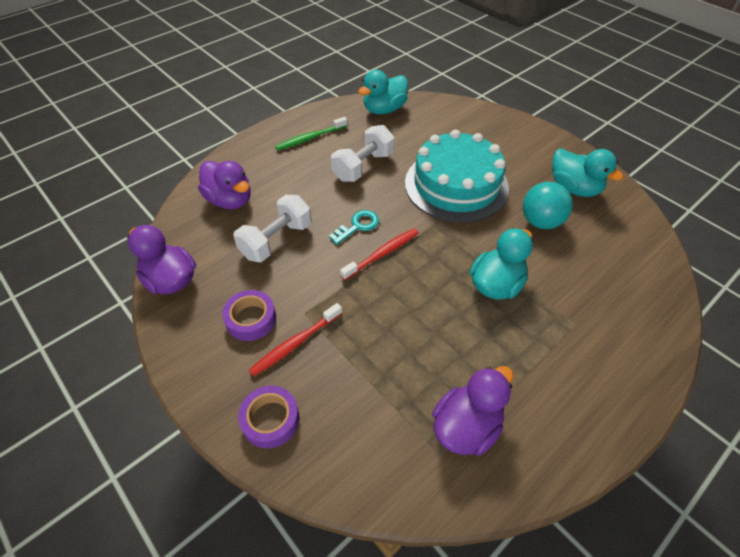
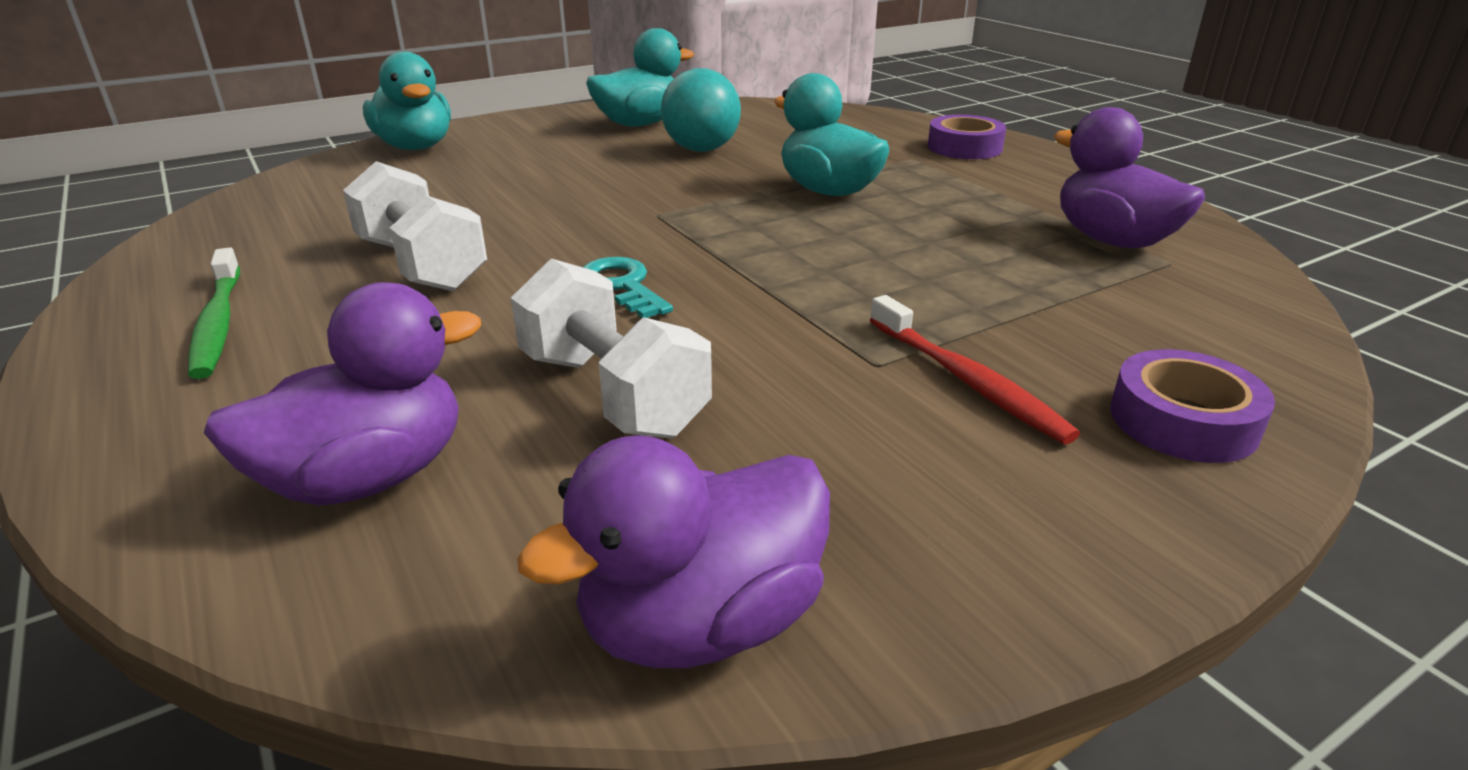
camera: 80 degrees left, 20 degrees down
purple tape [222,290,276,341] -> purple tape moved to [928,115,1006,159]
red toothbrush [340,228,419,280] -> none
turquoise duck [358,70,408,114] -> turquoise duck moved to [363,52,451,150]
turquoise cake [405,130,509,223] -> none

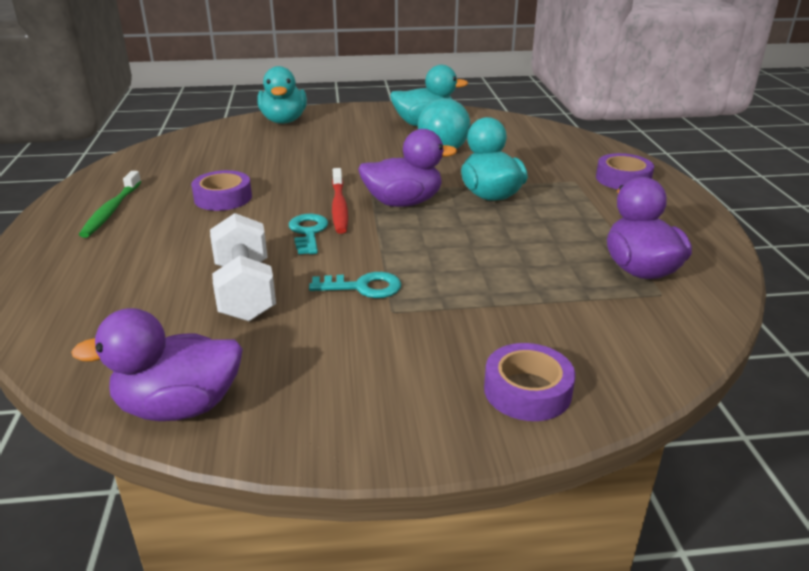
camera: 25 degrees right, 0 degrees up
purple duck [204,282,481,505] -> purple duck moved to [358,129,457,207]
white dumbbell [343,161,487,291] -> purple tape [191,170,252,211]
red toothbrush [870,295,1080,444] -> red toothbrush moved to [332,168,348,234]
none -> turquoise key [309,272,401,298]

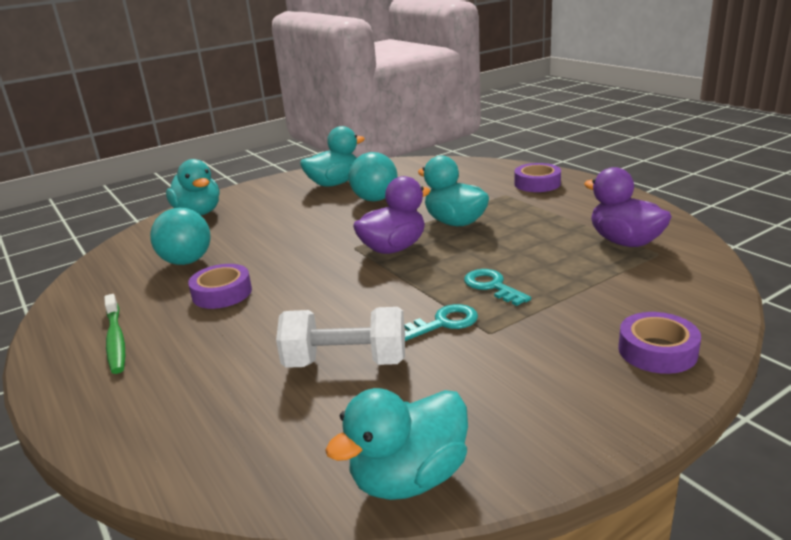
camera: 25 degrees left, 5 degrees down
purple duck [71,308,243,421] -> turquoise duck [325,388,468,500]
white dumbbell [210,213,276,321] -> white dumbbell turned 45 degrees counterclockwise [276,307,405,368]
turquoise key [289,214,328,254] -> turquoise key moved to [464,269,531,306]
red toothbrush [332,168,348,234] -> none
none -> turquoise ball [150,208,211,265]

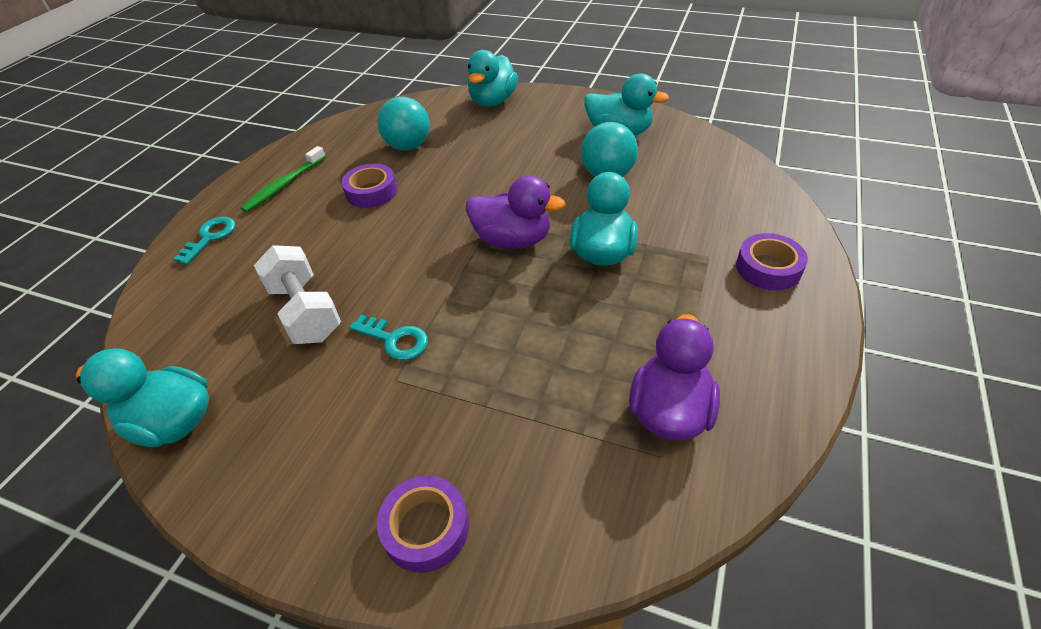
camera: 55 degrees right, 20 degrees up
turquoise key [464,269,531,306] -> turquoise key moved to [173,217,235,265]

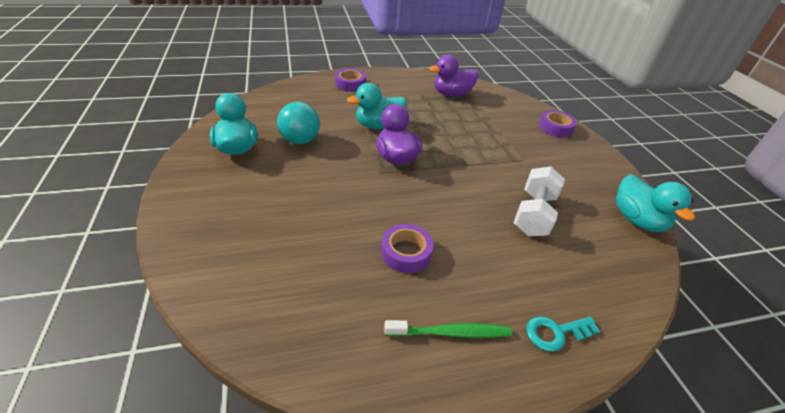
camera: 130 degrees left, 5 degrees down
turquoise key [349,315,428,360] -> none
turquoise ball [377,96,430,150] -> none
turquoise duck [467,50,518,107] -> none

